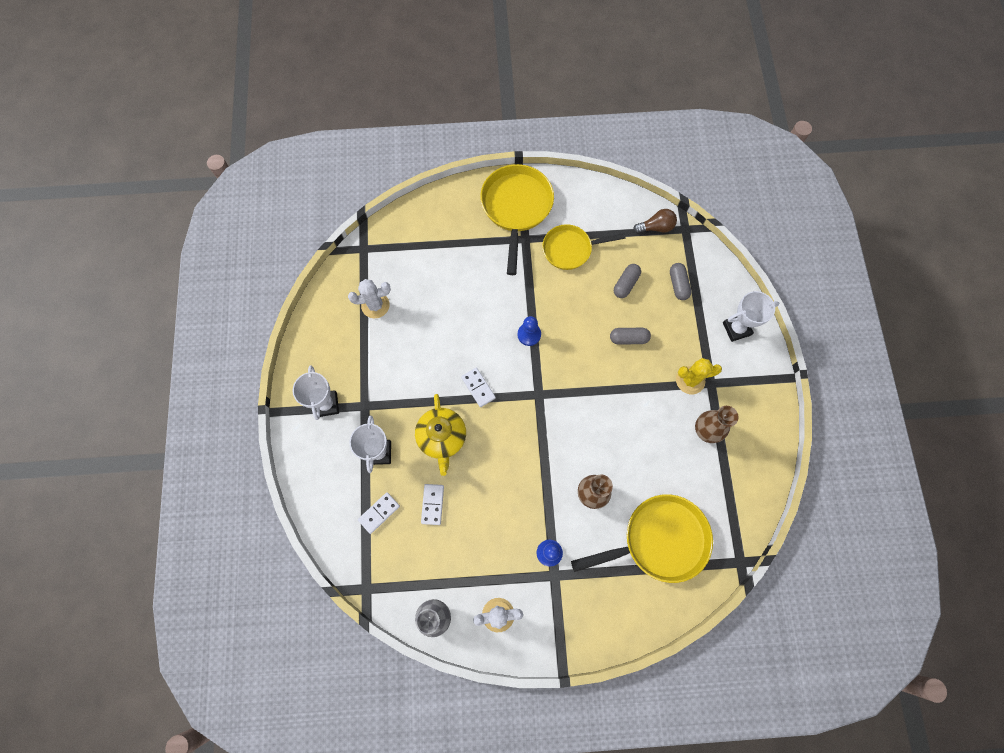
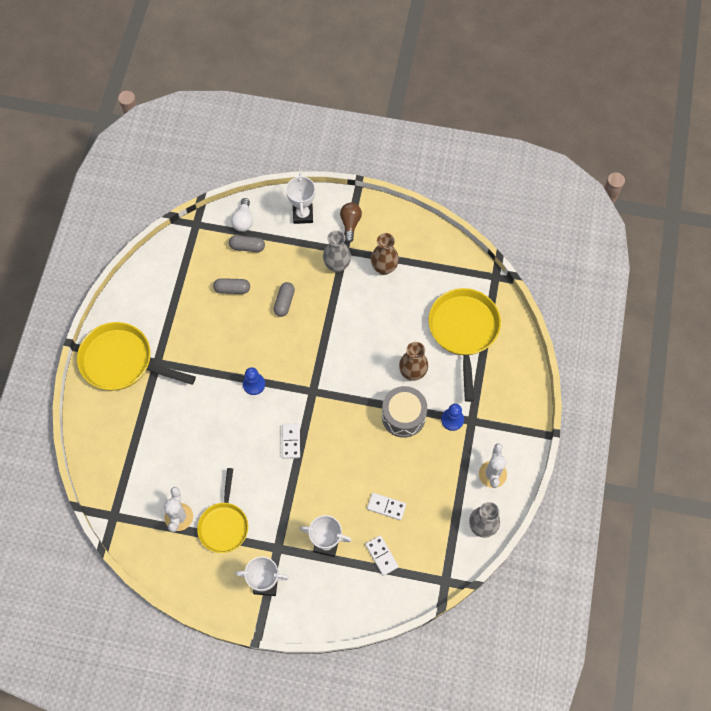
camera: 75 degrees left, 5 degrees down
yellow teapot [415,394,466,476] -> none
white domino [461,368,496,407] -> white domino turned 75 degrees counterclockwise [282,424,300,459]
yellow pan [542,224,626,270] -> yellow pan moved to [197,468,248,553]
grey capsule [614,264,641,298] -> grey capsule turned 45 degrees counterclockwise [213,278,250,294]
brown light bulb [633,209,677,233] -> brown light bulb moved to [340,203,362,243]
yellow cactus [676,358,722,394] -> grey vase [323,230,351,272]
none -> white light bulb [231,198,253,232]
none -> grey drum [382,386,427,438]

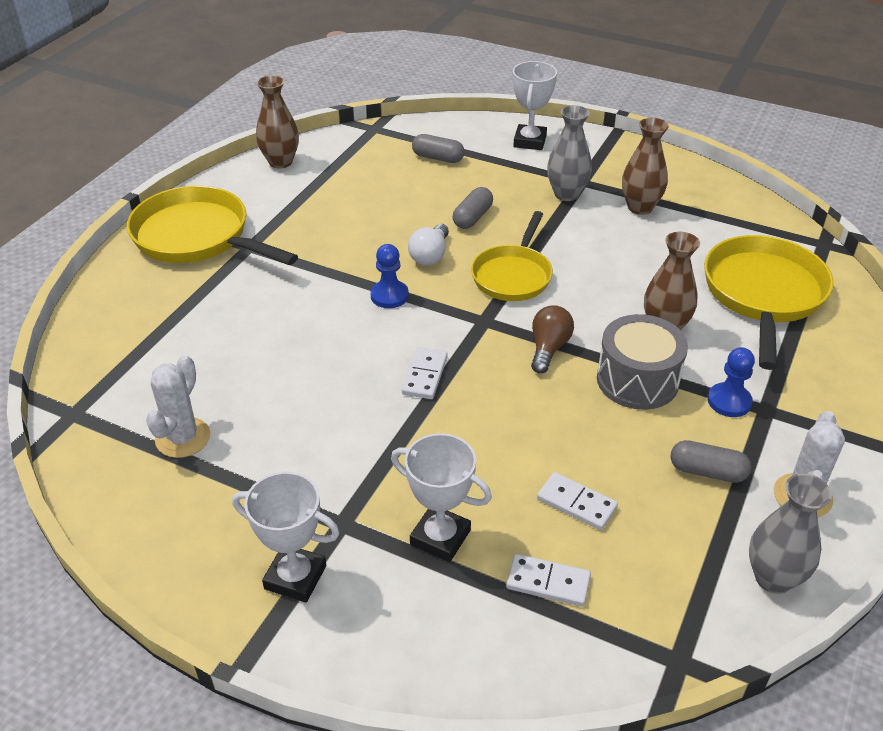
camera: 15 degrees right, 25 degrees down
yellow pan [197,468,248,553] -> yellow pan moved to [471,211,553,301]
grey capsule [213,278,250,294] -> grey capsule moved to [671,440,751,483]
white light bulb [231,198,253,232] -> white light bulb moved to [408,224,449,265]
brown light bulb [340,203,362,243] -> brown light bulb moved to [531,306,574,374]
white domino [365,535,399,576] -> white domino turned 60 degrees counterclockwise [506,554,591,606]
none -> brown vase [256,75,299,168]

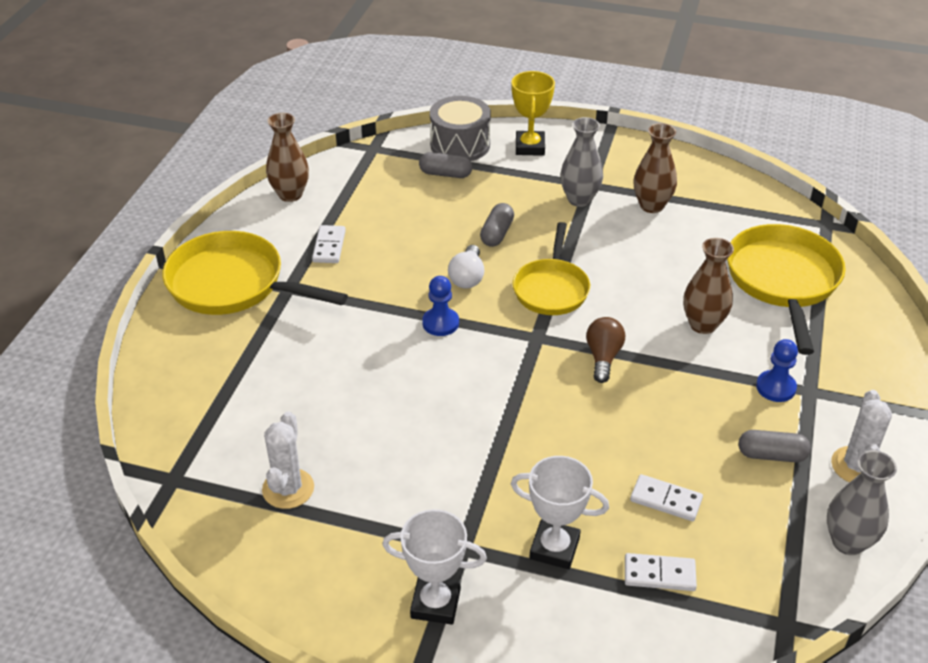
camera: 10 degrees left, 0 degrees up
white domino [402,347,448,399] -> white domino moved to [312,225,346,263]
white trophy [513,61,557,150] -> yellow trophy [511,71,555,156]
grey drum [597,314,688,410] -> grey drum moved to [430,96,491,161]

